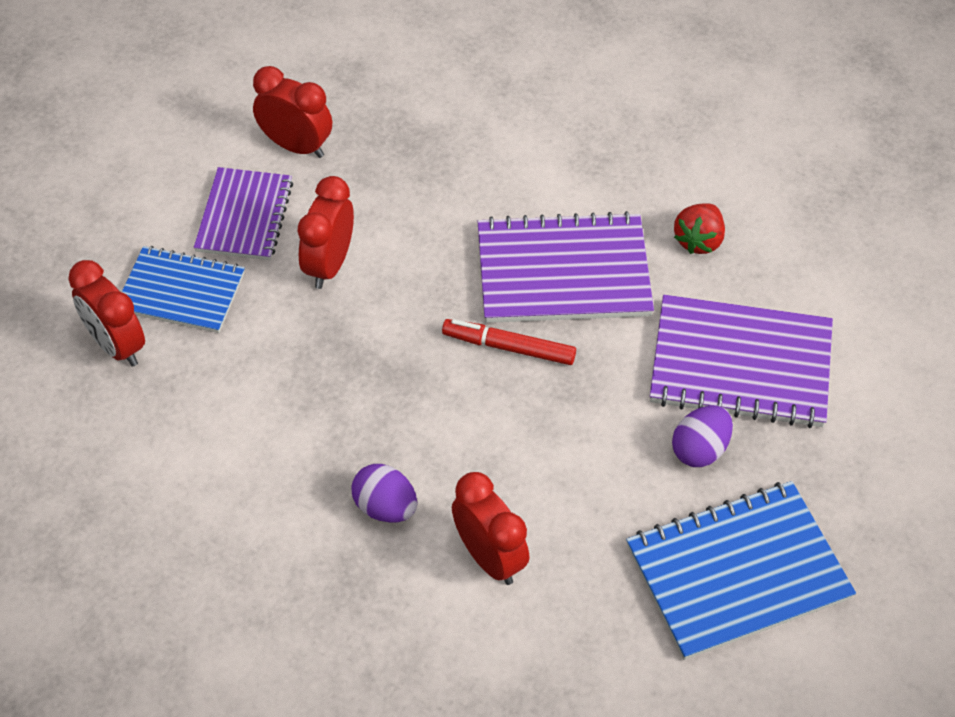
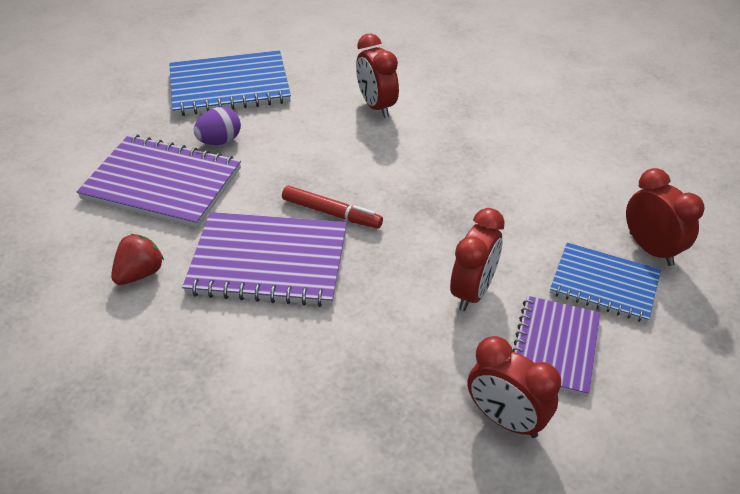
camera: 170 degrees left, 10 degrees down
purple egg [351,464,417,523] -> none

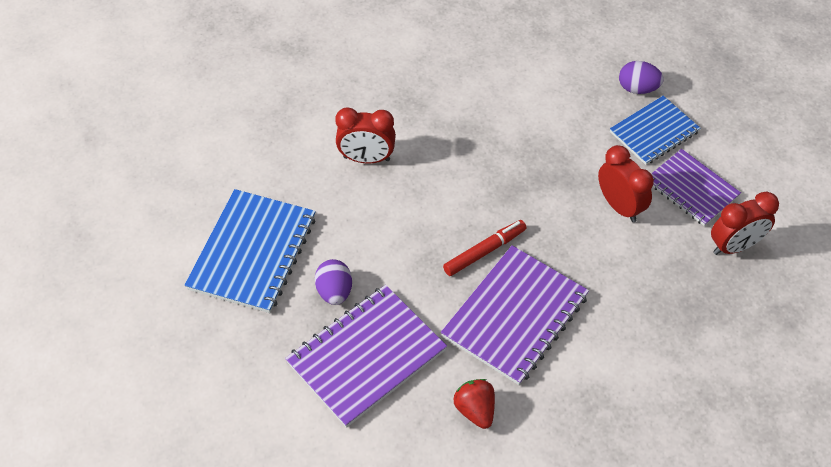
camera: 60 degrees left, 10 degrees up
red clock [626,168,704,266] -> purple egg [619,61,664,94]

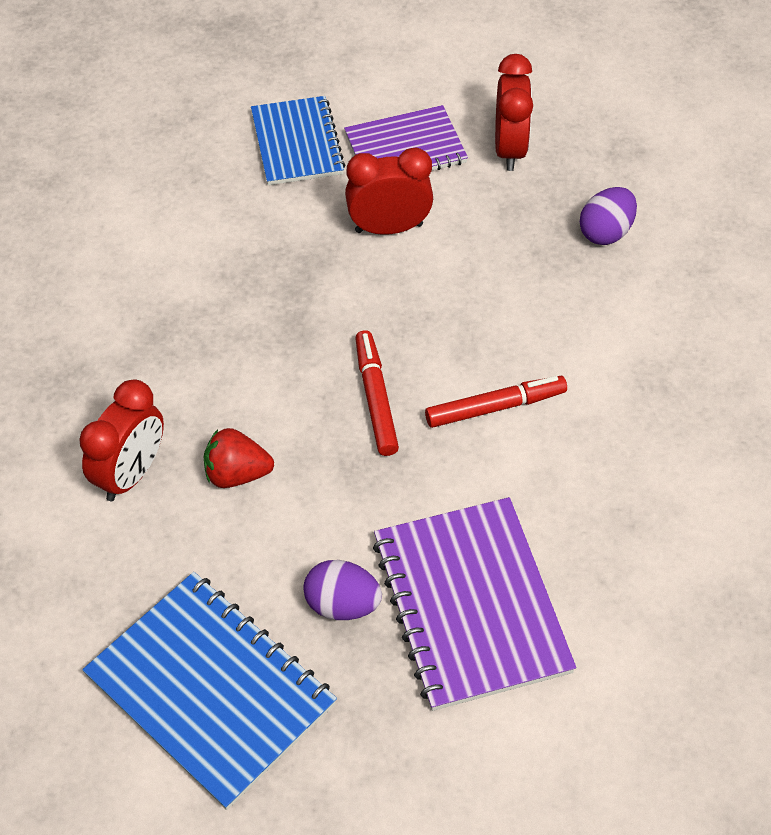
camera: 65 degrees left, 0 degrees up
purple notebook [441,245,589,385] -> red marker [425,376,567,428]
red strawberry [454,379,495,429] -> red strawberry moved to [204,428,274,488]
purple egg [619,61,664,94] -> purple egg moved to [580,187,637,245]

